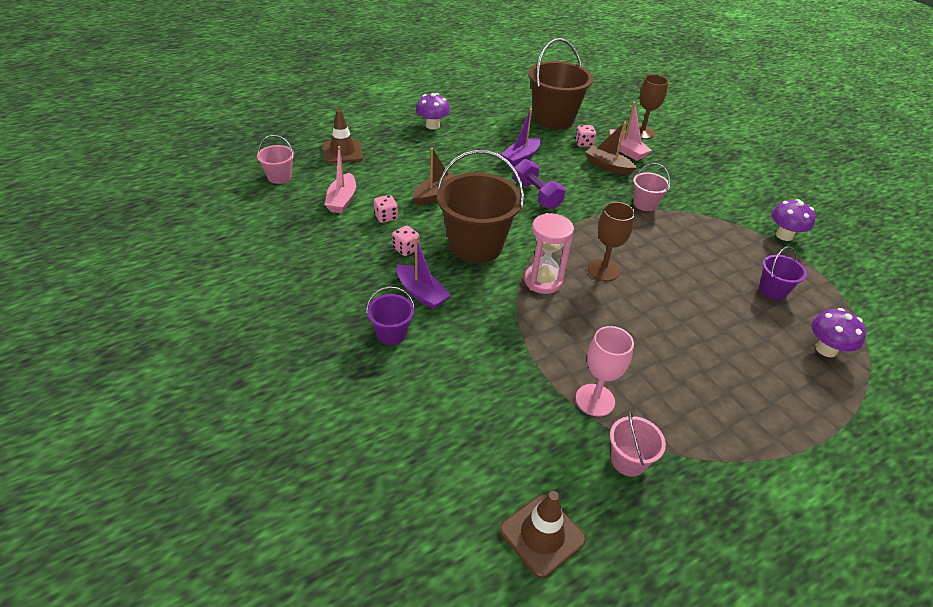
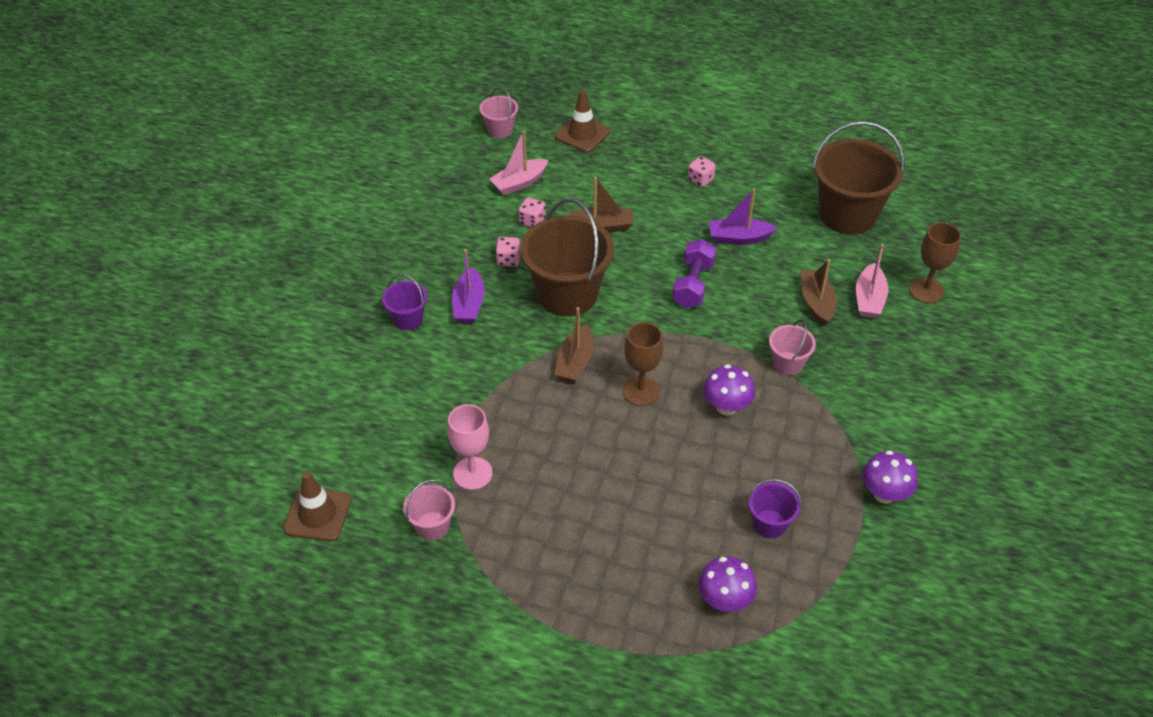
camera: 50 degrees right, 5 degrees up
purple mushroom [416,93,450,130] -> purple mushroom moved to [703,364,755,416]
pink hourglass [524,213,574,294] -> brown boat [555,307,594,383]
pink dice [575,125,596,147] -> pink dice moved to [688,156,716,187]

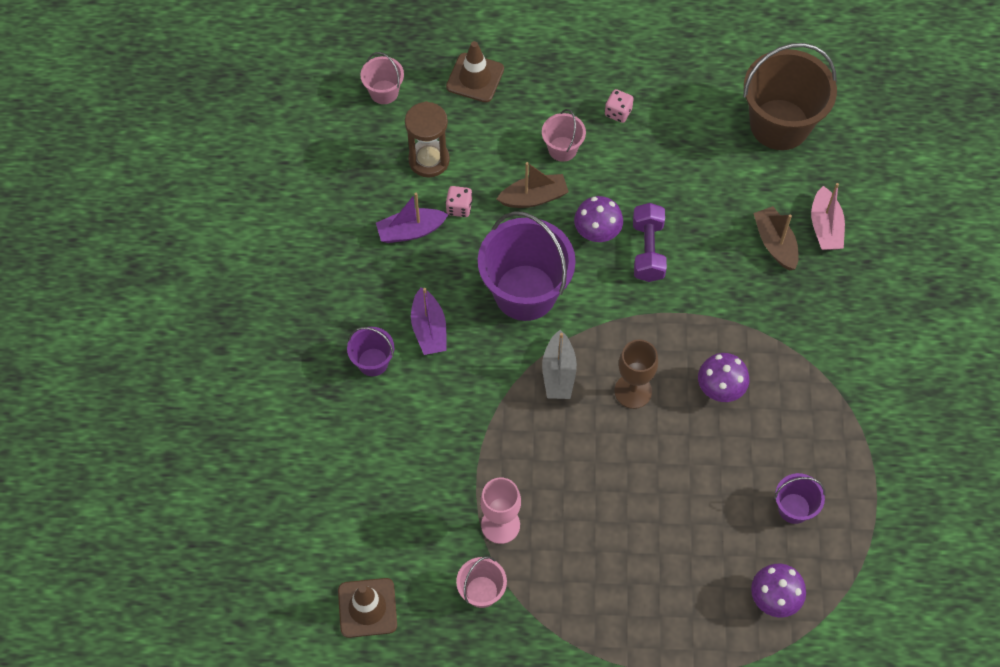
camera: 15 degrees left, 15 degrees up
pink boat [489,131,548,195] -> brown hourglass [405,101,450,177]
pink dice [495,237,520,266] -> none
brown bucket [521,198,614,317] -> purple bucket [478,211,576,321]
brown boat [555,307,594,383] -> grey boat [542,330,577,399]
purple boat [709,188,777,245] -> purple boat moved to [376,193,449,243]
pink bucket [769,320,816,376] -> pink bucket moved to [542,109,586,162]
purple mushroom [862,450,918,504] -> purple mushroom moved to [574,196,623,242]
brown goblet [909,222,961,304] -> none

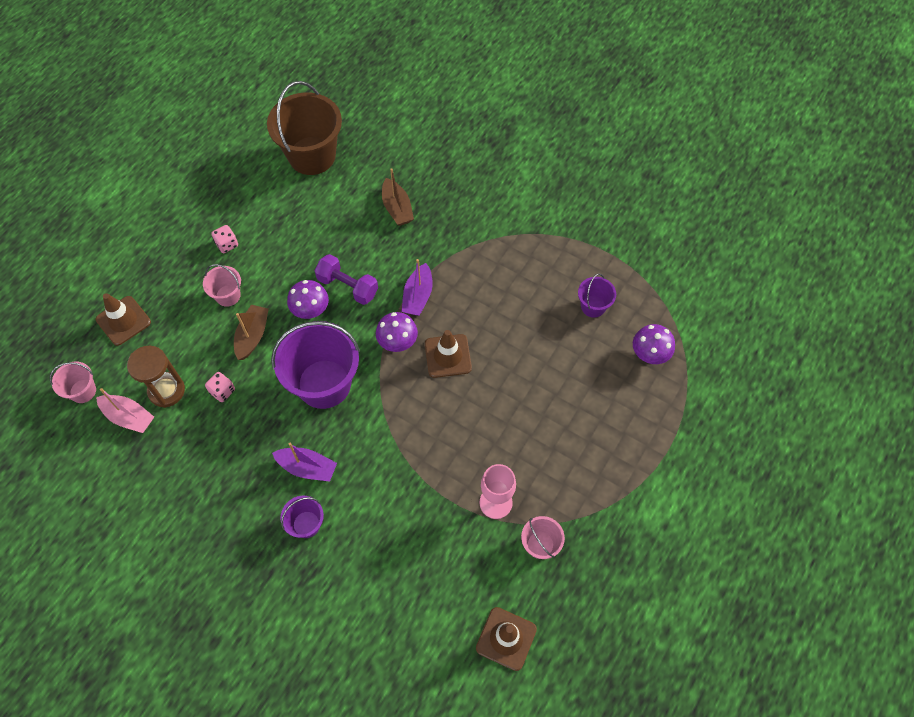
camera: 60 degrees left, 0 degrees up
purple boat [376,193,449,243] -> purple boat moved to [401,259,433,316]
grey boat [542,330,577,399] -> none
brown goblet [614,339,658,409] -> brown traffic cone [425,330,472,378]
purple mushroom [698,353,749,402] -> purple mushroom moved to [376,312,418,352]
brown boat [753,206,799,270] -> brown boat turned 120 degrees counterclockwise [382,168,414,226]
pink boat [811,183,845,250] -> pink boat moved to [96,388,154,433]

